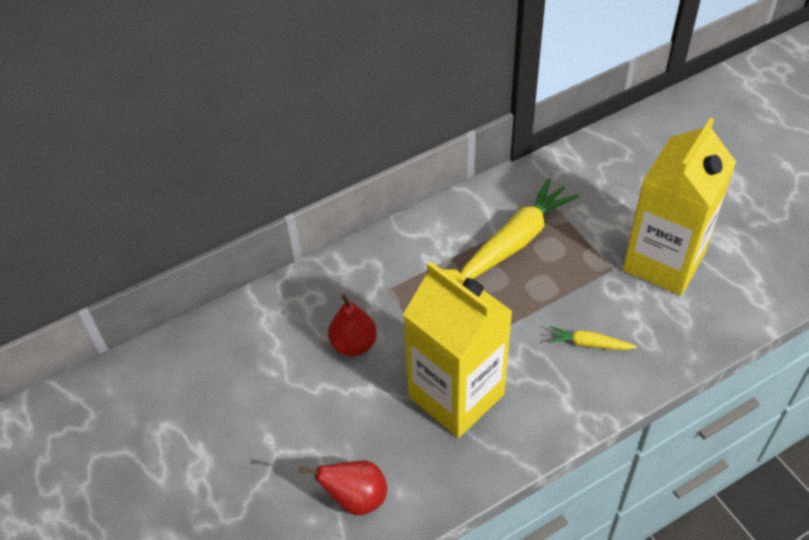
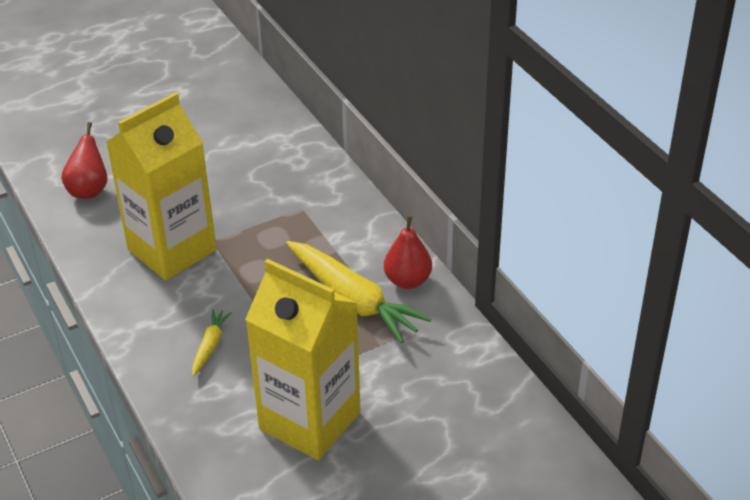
camera: 90 degrees right, 10 degrees down
red pear [328,294,377,356] -> red pear moved to [384,215,432,289]

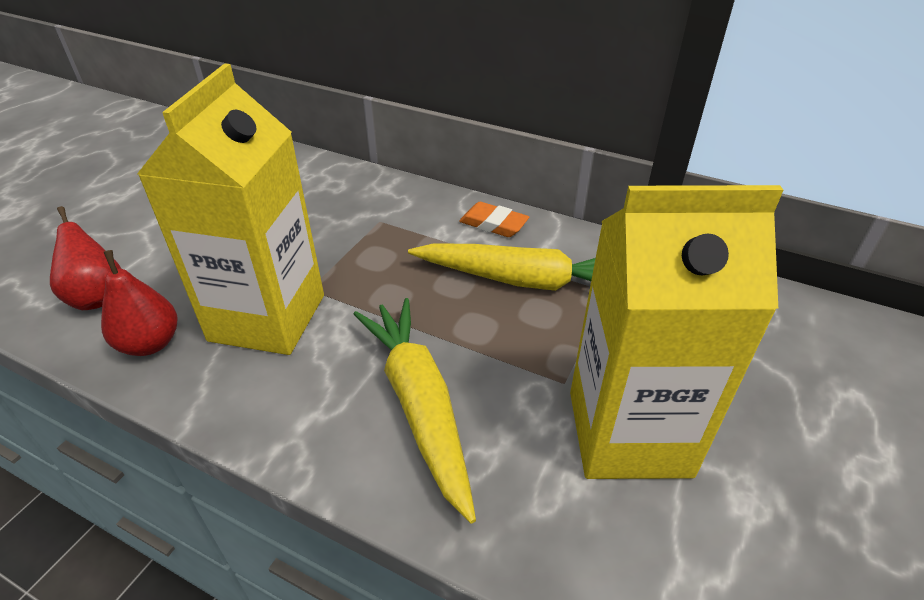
camera: 35 degrees left, 0 degrees up
yellow carrot [192,309,232,377] -> yellow carrot [354,298,476,523], size x2.09
red pear [384,215,432,289] -> red pear moved to [101,250,178,356]
none -> orange eraser [459,202,529,237]

